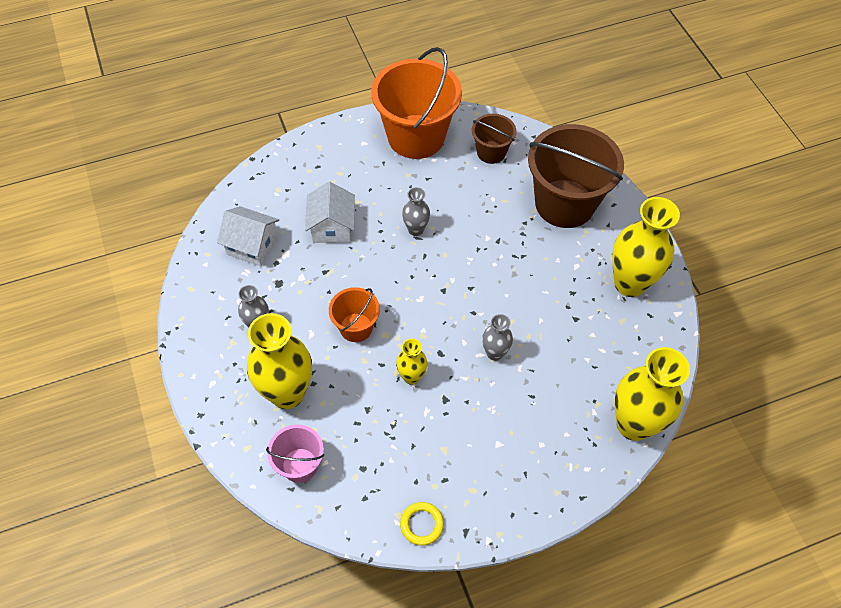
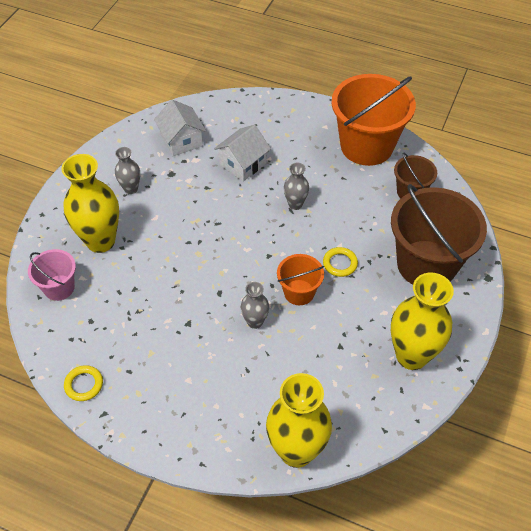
camera: 45 degrees right, 5 degrees down
orange bucket [329,287,380,342] -> orange bucket moved to [277,254,324,305]
yellow vase [396,339,427,385] -> none
none -> yellow ring [323,247,358,277]

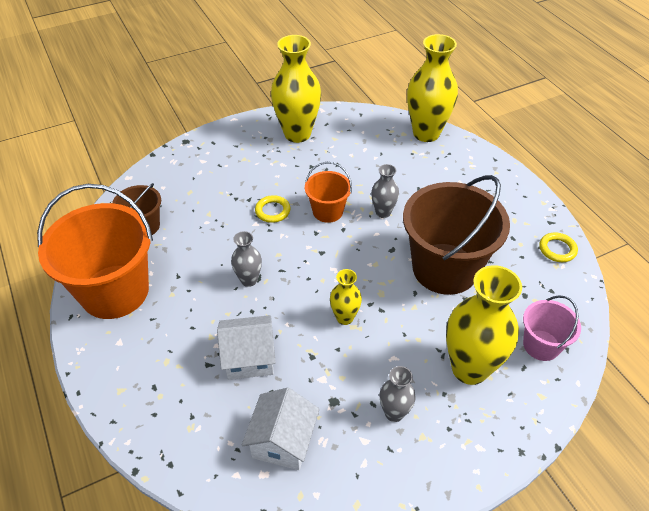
camera: 140 degrees left, 5 degrees down
brown bucket [391,184,487,285] -> brown bucket moved to [403,175,510,295]
none -> yellow vase [330,269,362,325]

